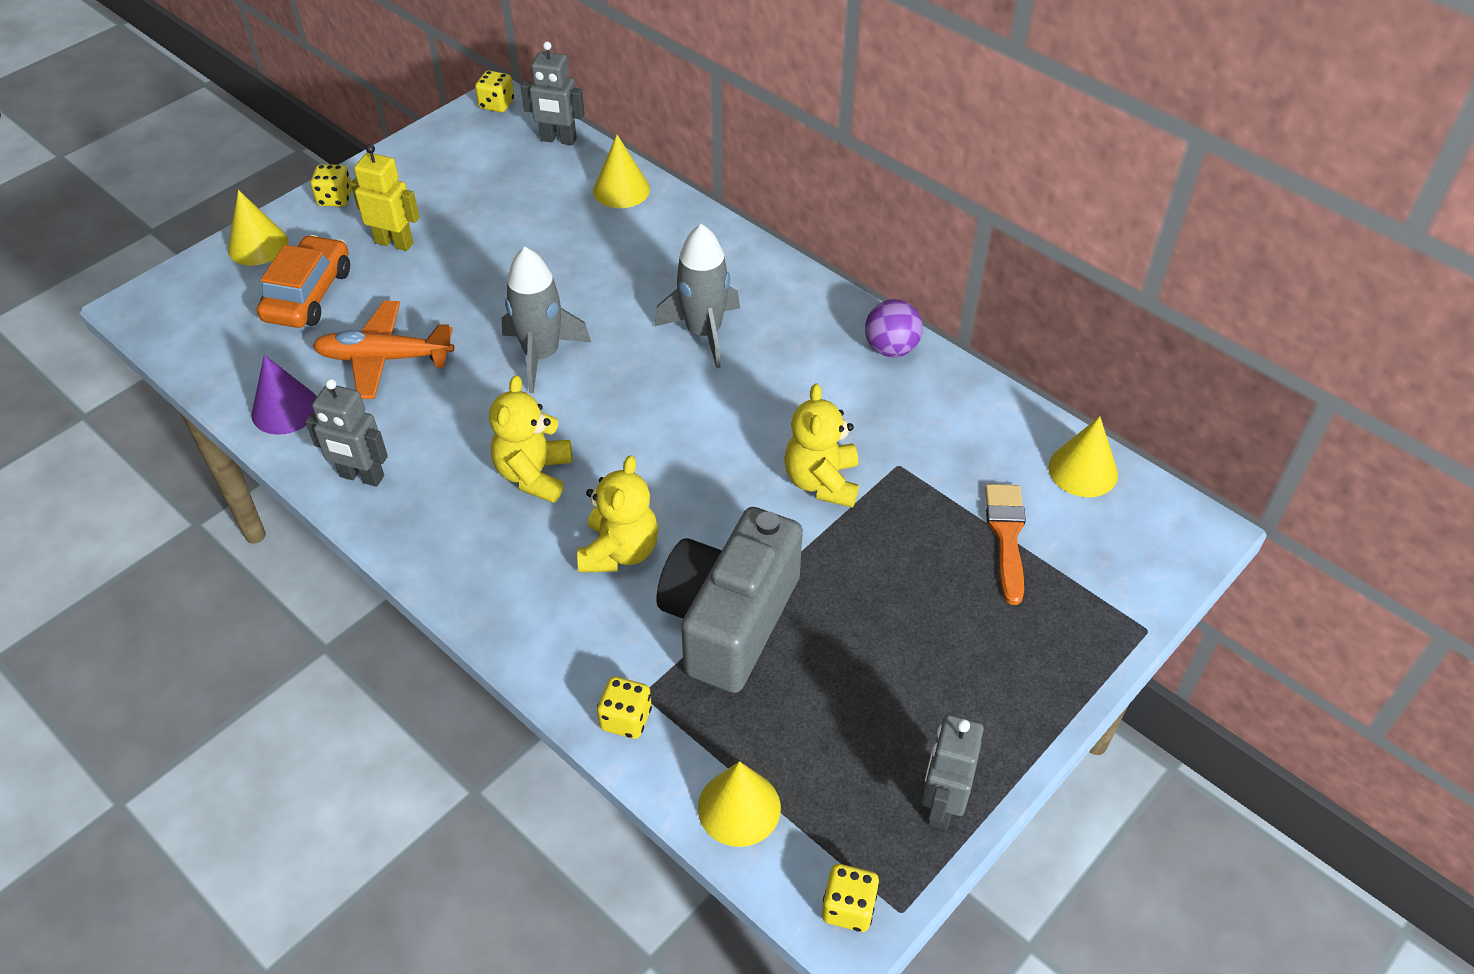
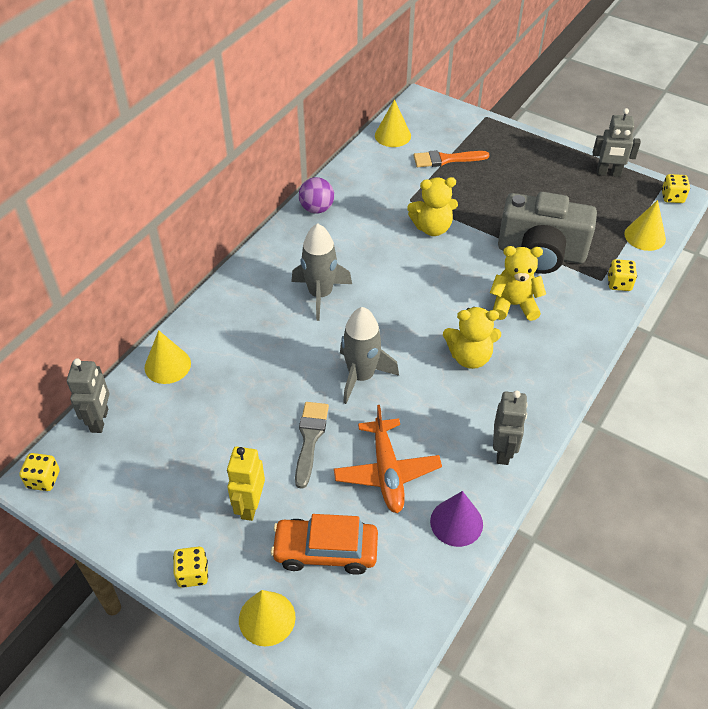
camera: 100 degrees left, 0 degrees up
none -> grey brush [295,402,329,489]

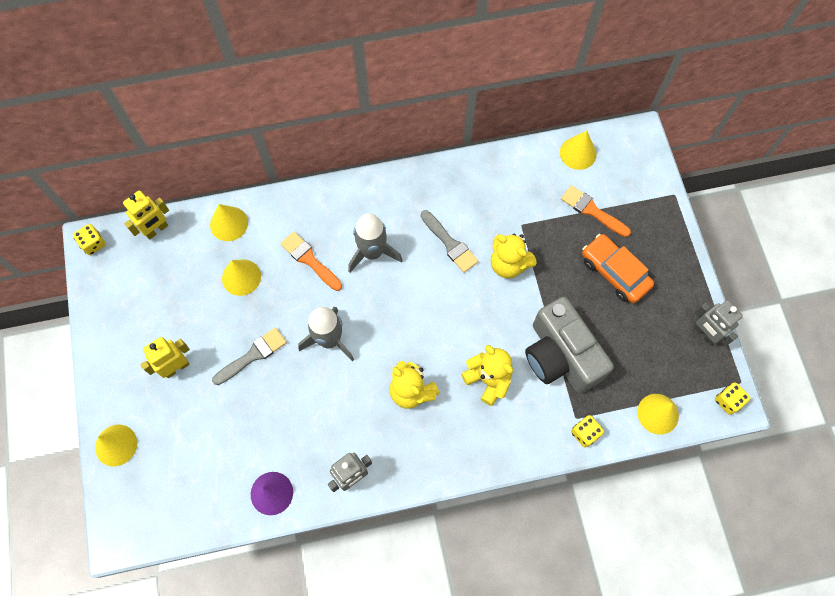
camera: 45 degrees right, 20 degrees up
grey robot [67,358,109,433] -> yellow robot [123,190,169,240]
yellow dice [173,547,208,588] -> none
orange car [271,514,378,575] -> orange car moved to [582,234,654,303]
purple ball [299,177,334,214] -> none
orange plane [334,405,442,513] -> none
none -> yellow cone [222,259,261,296]
none -> orange brush [280,232,342,291]
none -> grey brush [421,210,478,273]

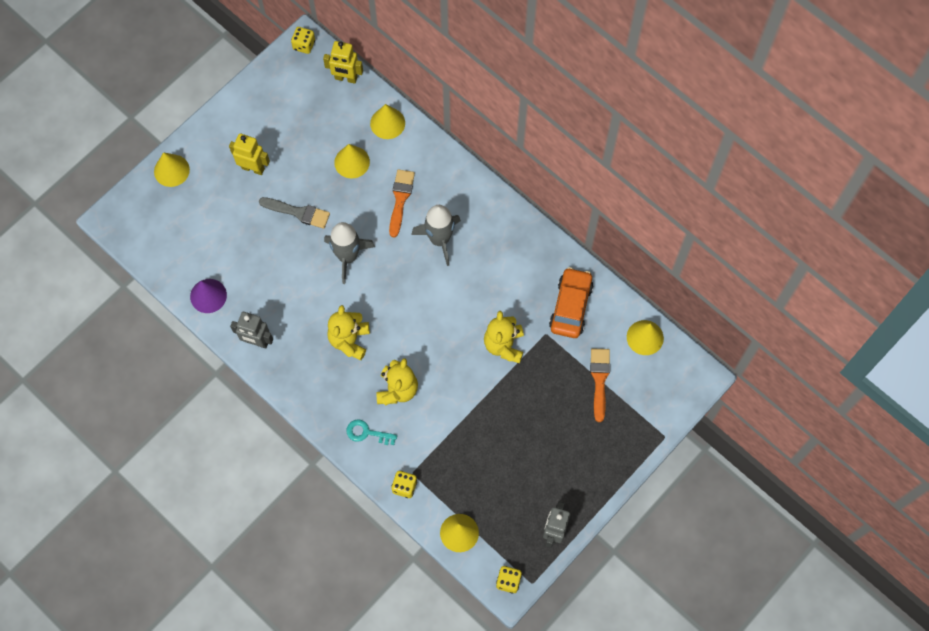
camera: 55 degrees right, 0 degrees up
grey brush [421,210,478,273] -> none
grey camera [525,297,614,393] -> none
orange car [582,234,654,303] -> orange car moved to [549,267,593,338]
none -> turquoise key [347,419,397,445]

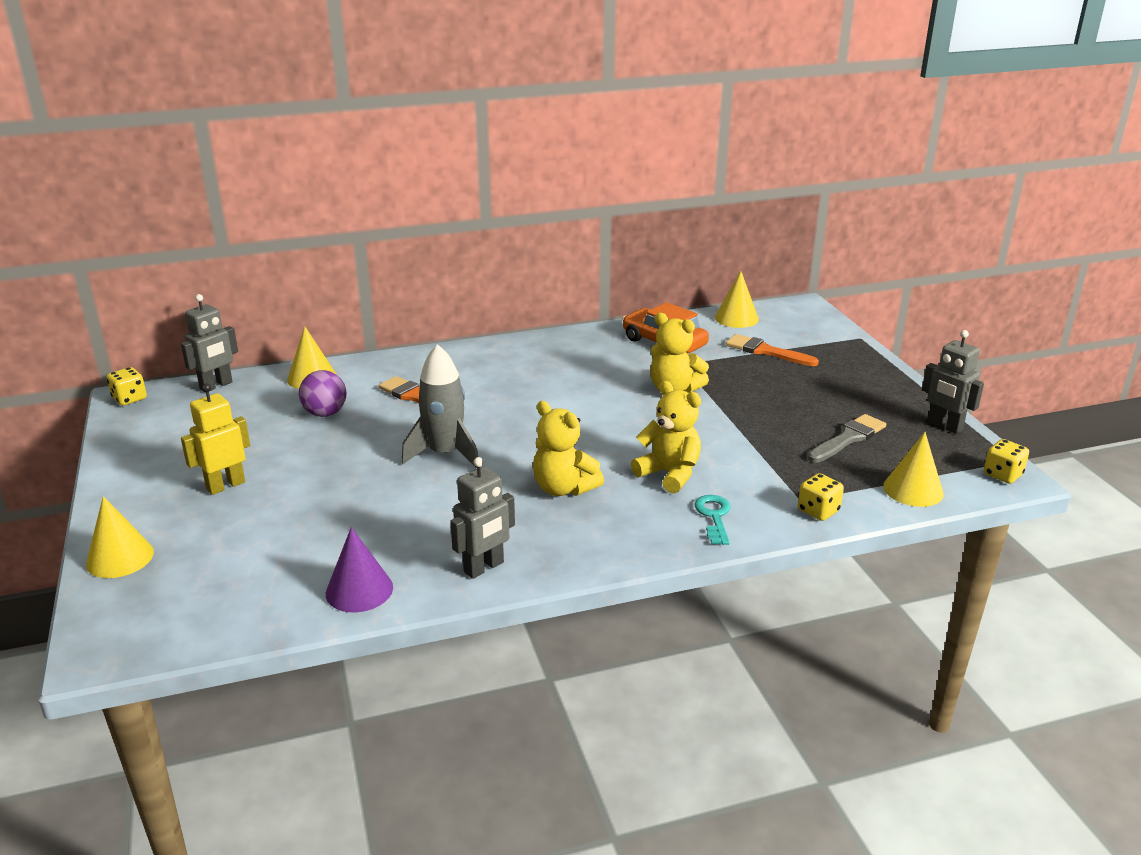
camera: 60 degrees left, 40 degrees down
grey brush [259,197,330,229] -> grey brush moved to [808,414,886,463]
yellow robot [323,41,363,84] -> grey robot [181,294,238,393]
yellow cone [334,144,370,179] -> purple ball [299,370,347,417]
turquoise key [347,419,397,445] -> turquoise key turned 135 degrees clockwise [694,495,731,545]
grey rocket [411,205,461,266] -> none

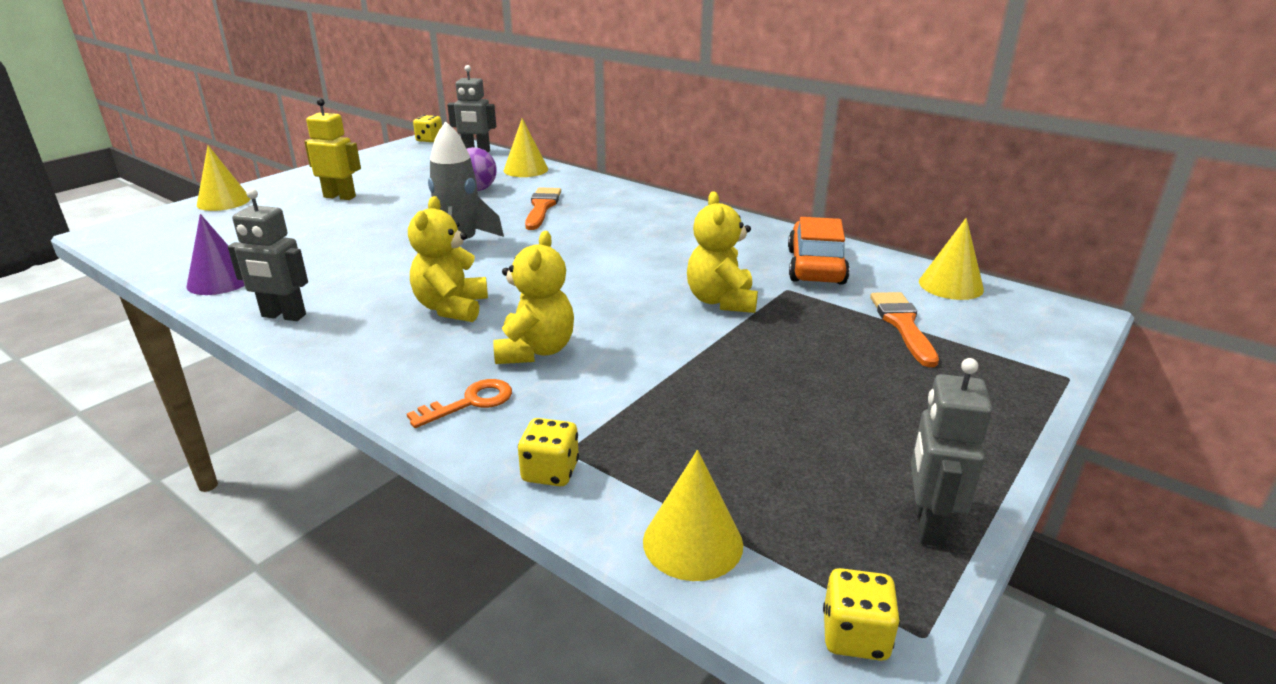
camera: 55 degrees right, 0 degrees up
turquoise key [694,495,731,545] -> orange key [407,379,512,428]
grey brush [808,414,886,463] -> none

